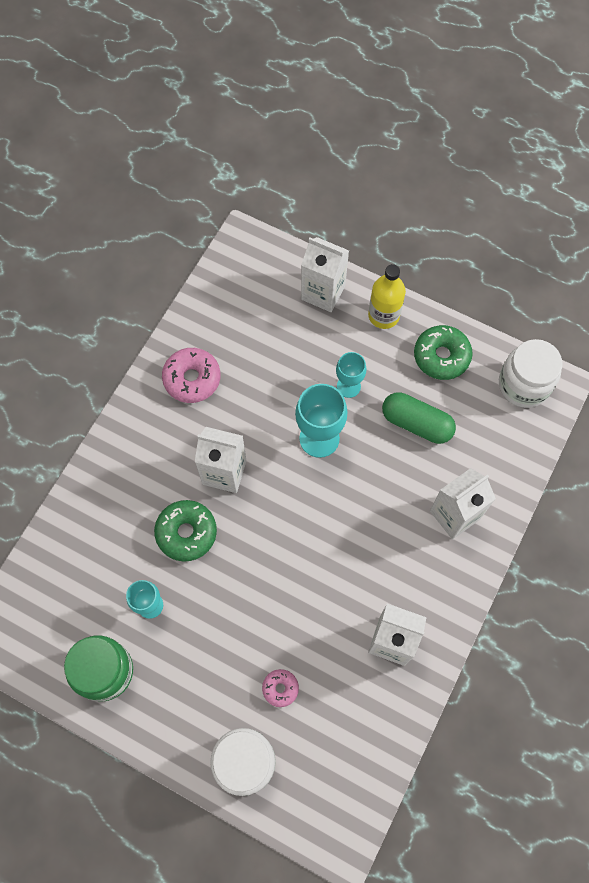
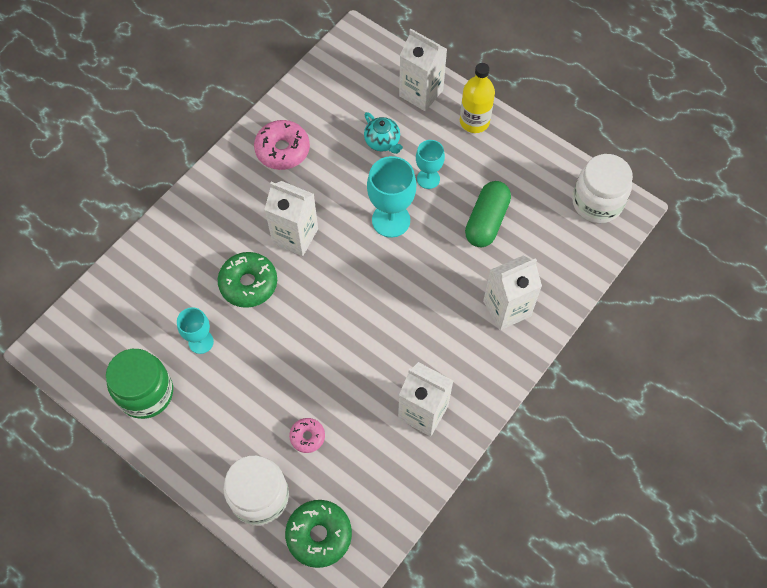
camera: 10 degrees right, 5 degrees down
green capsule [382,392,456,444] -> green capsule turned 75 degrees clockwise [465,181,511,247]
green donut [414,325,473,380] -> green donut moved to [285,500,352,568]
none -> turquoise teapot [364,112,403,154]

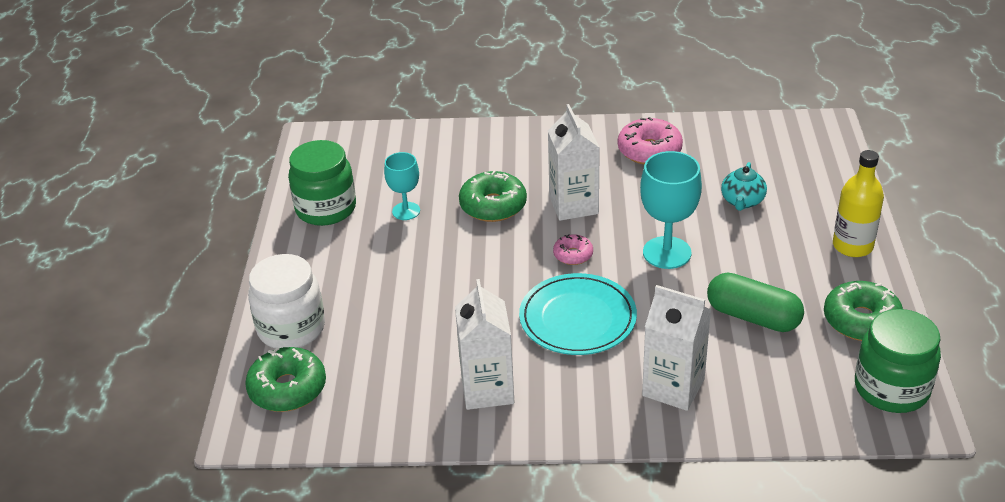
camera: 55 degrees right, 25 degrees down
pink donut [289,418,325,453] -> pink donut moved to [553,234,593,265]
white carton [399,29,447,111] -> none
turquoise goblet [416,140,445,189] -> none
green capsule [465,181,511,247] -> green capsule turned 45 degrees clockwise [707,272,804,332]
white jar [572,154,633,224] -> green jar [855,309,941,413]
none -> turquoise plate [519,273,637,355]
none -> green donut [824,281,903,341]

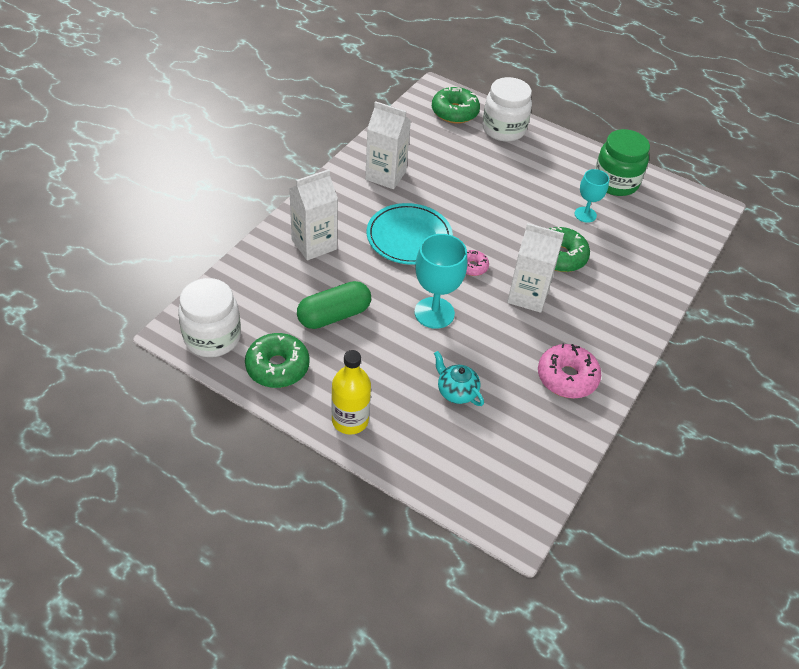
camera: 115 degrees right, 10 degrees up
green jar [855,309,941,413] -> white jar [178,278,241,357]

